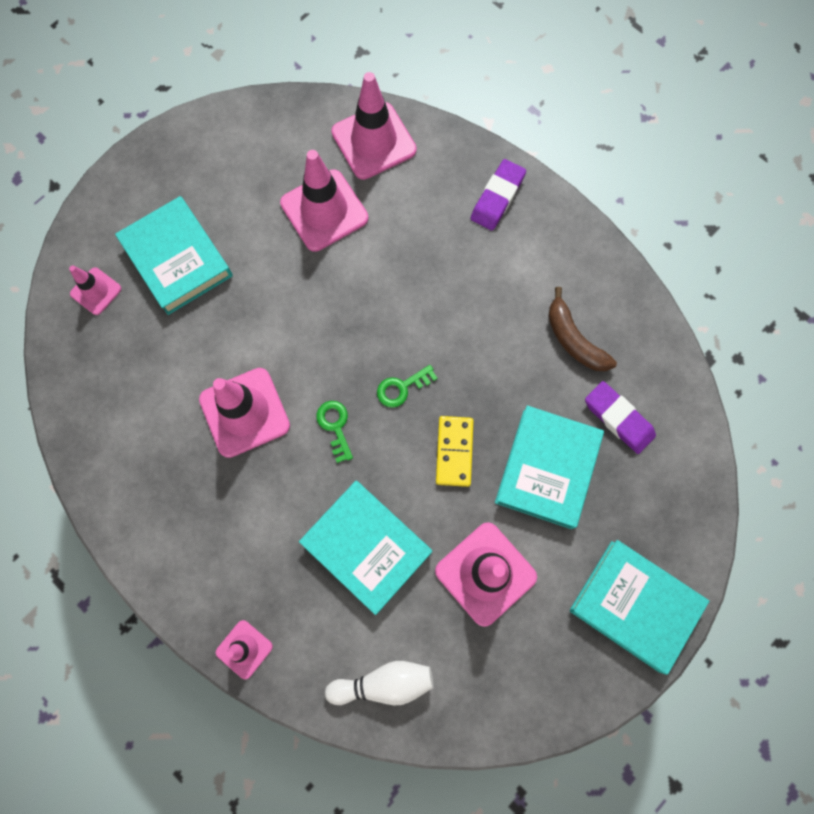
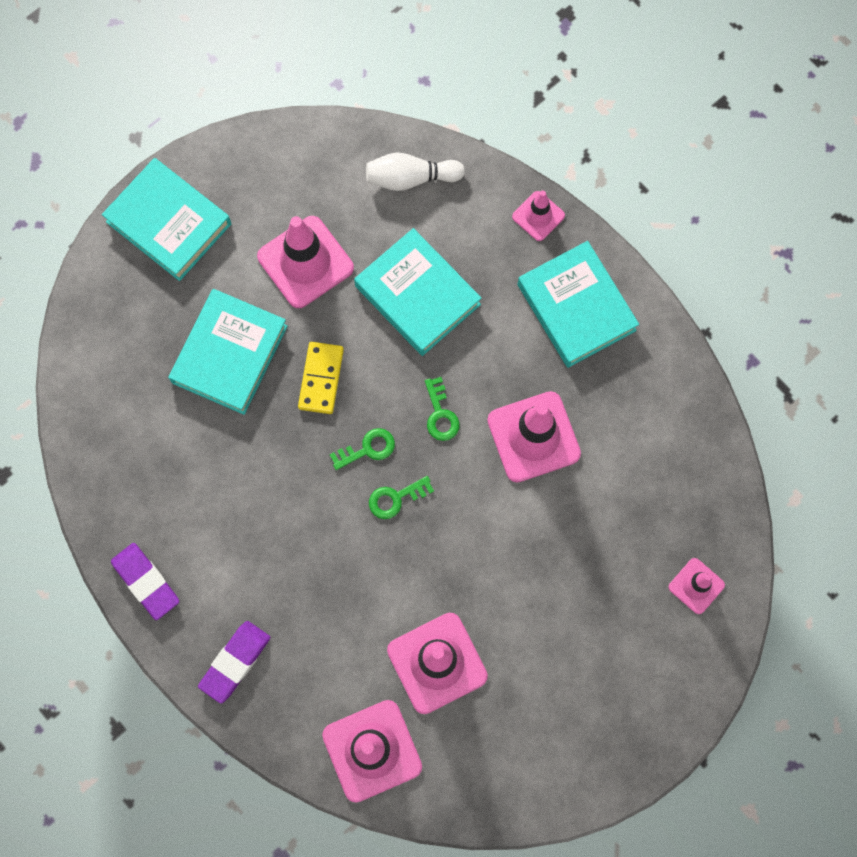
camera: 175 degrees left, 0 degrees up
turquoise book [115,196,233,315] -> turquoise book moved to [518,241,639,368]
brown banana [548,287,617,371] -> none
purple eraser [585,381,656,454] -> purple eraser moved to [111,543,179,620]
none -> green key [369,476,434,519]

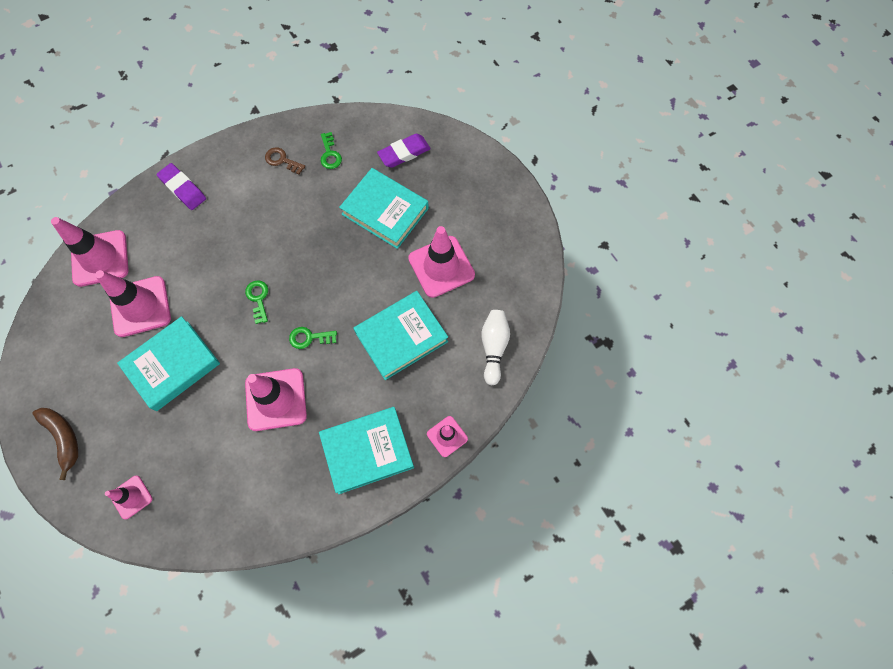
camera: 100 degrees right, 5 degrees down
turquoise book [102,158,231,281] -> turquoise book moved to [117,316,220,411]
purple eraser [111,543,179,620] -> purple eraser moved to [377,134,431,168]
yellow domino [298,342,344,414] -> none
green key [330,428,395,470] -> green key moved to [321,132,342,169]
none -> brown banana [32,408,78,480]
none -> brown key [265,147,305,175]

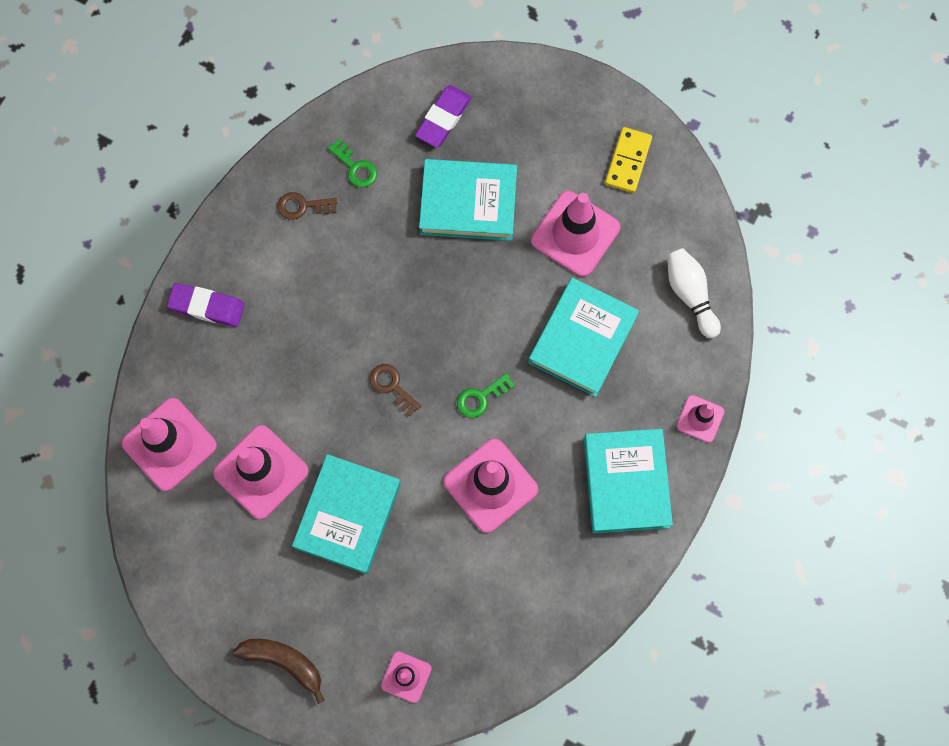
camera: 30 degrees left, 5 degrees up
green key [245,280,268,324] -> brown key [370,364,421,416]
turquoise book [319,407,414,494] -> turquoise book turned 45 degrees counterclockwise [584,429,673,533]
none -> yellow domino [605,127,652,193]

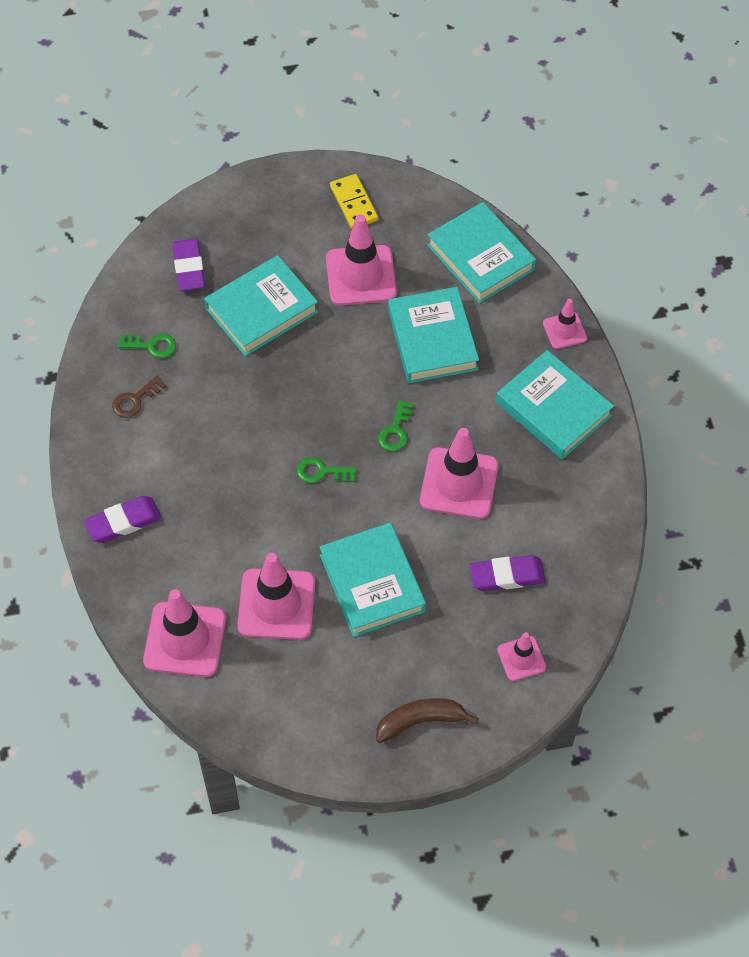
camera: 40 degrees left, 15 degrees down
brown key [370,364,421,416] -> green key [297,457,357,483]
white bowling pin [667,248,721,338] -> turquoise book [427,202,536,303]
none -> purple eraser [469,555,546,591]

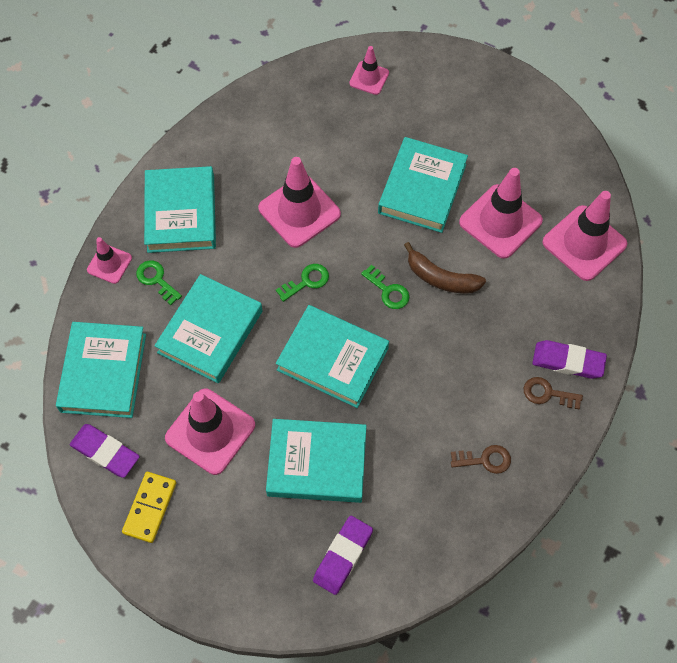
camera: 140 degrees left, 5 degrees up
green key [118,334,176,358] -> green key moved to [136,260,182,305]
brown banana [376,698,479,743] -> brown banana moved to [404,242,486,294]
purple eraser [469,555,546,591] -> purple eraser moved to [70,424,140,478]
none -> turquoise book [276,305,389,408]
none -> brown key [524,377,583,409]

